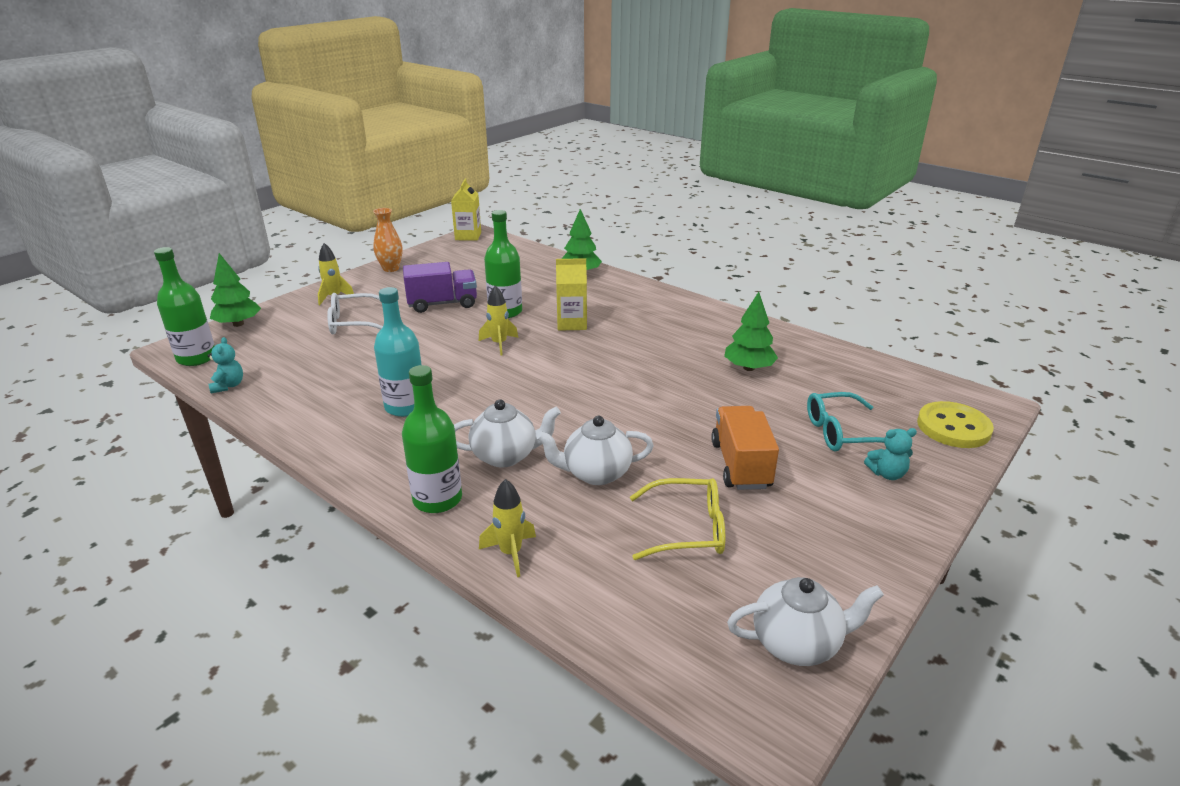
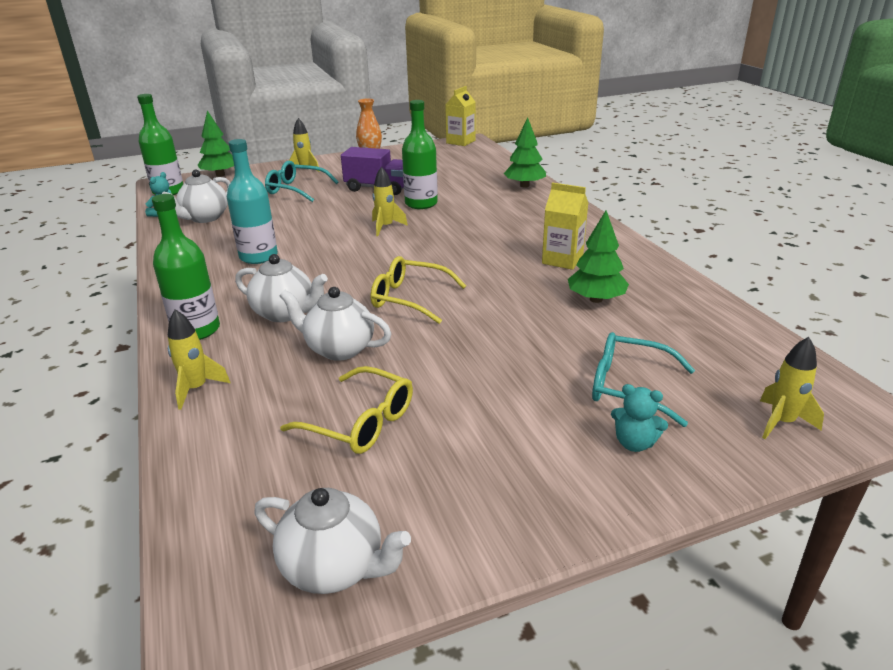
camera: 30 degrees right, 0 degrees up
white glasses [327,293,383,335] -> turquoise glasses [265,161,338,202]
yellow carton [556,258,587,331] -> yellow carton moved to [542,182,588,270]
orange truck [711,406,779,490] -> none
yellow button [917,401,994,448] -> yellow rocket [760,337,824,439]
none -> white teapot [162,170,230,223]
none -> yellow glasses [371,256,466,324]

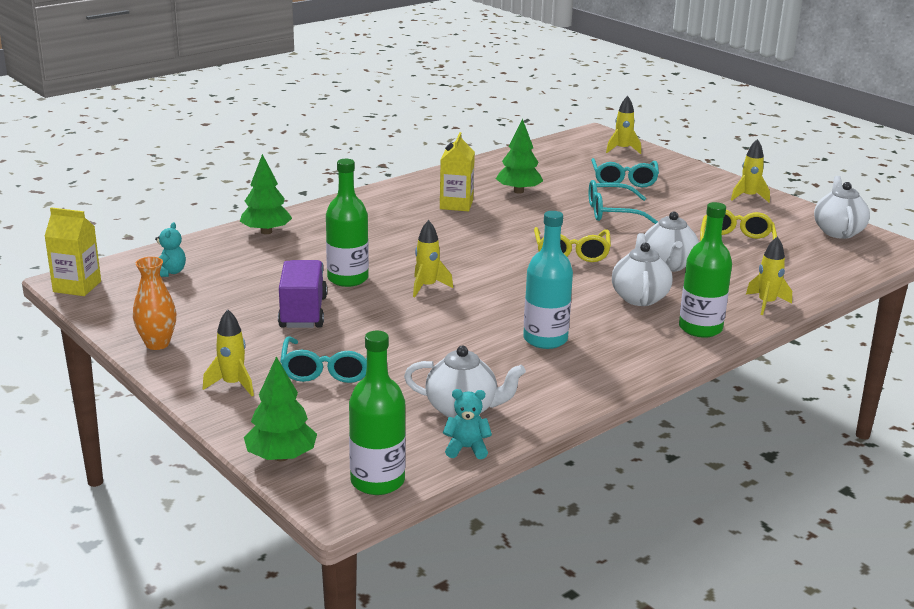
camera: 110 degrees left, 5 degrees down
turquoise teddy bear [611,384,668,452] -> turquoise teddy bear moved to [155,222,186,277]
none -> turquoise glasses [589,180,658,224]
none -> yellow rocket [731,139,770,203]

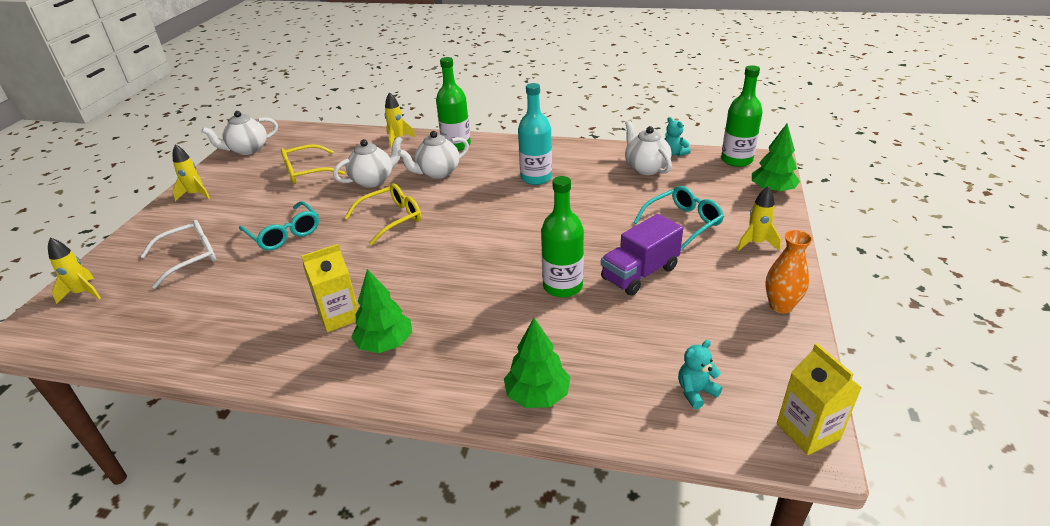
camera: 125 degrees left, 10 degrees up
yellow rocket [413,220,453,297] -> none
green tree [496,119,543,193] -> green tree moved to [351,269,412,353]
turquoise glasses [591,158,659,187] -> white glasses [141,220,216,289]

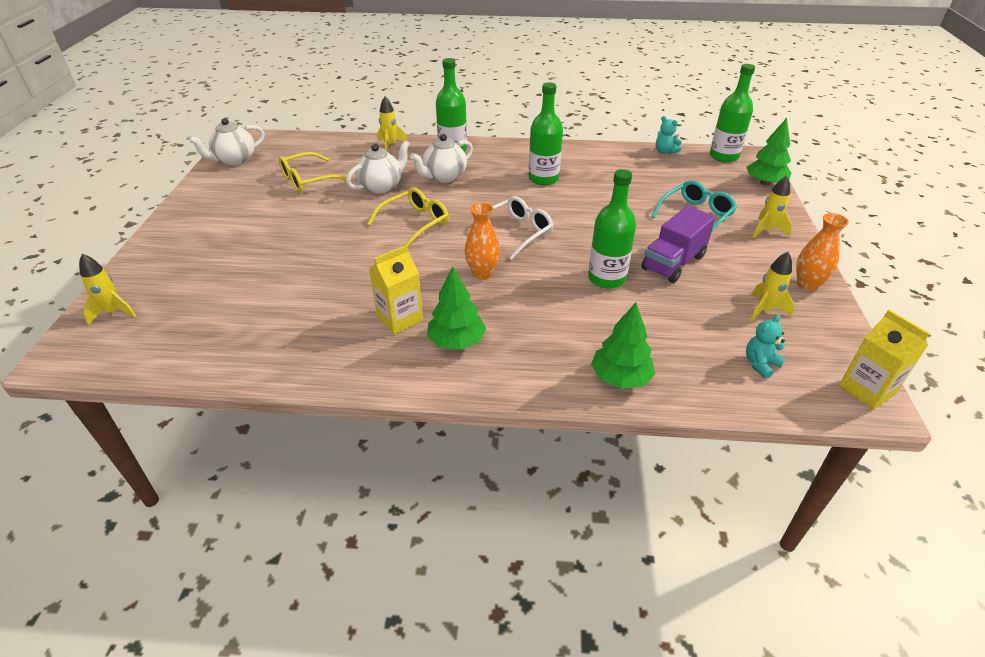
camera: 10 degrees left, 5 degrees up
white glasses [141,220,216,289] -> white glasses moved to [469,196,554,260]
yellow rocket [172,144,210,201] -> yellow rocket moved to [750,252,794,322]
turquoise glasses [239,201,319,250] -> none
turquoise bottle [518,83,552,185] -> green bottle [528,82,563,185]
white teapot [625,120,672,175] -> none
none -> orange vase [464,203,500,280]

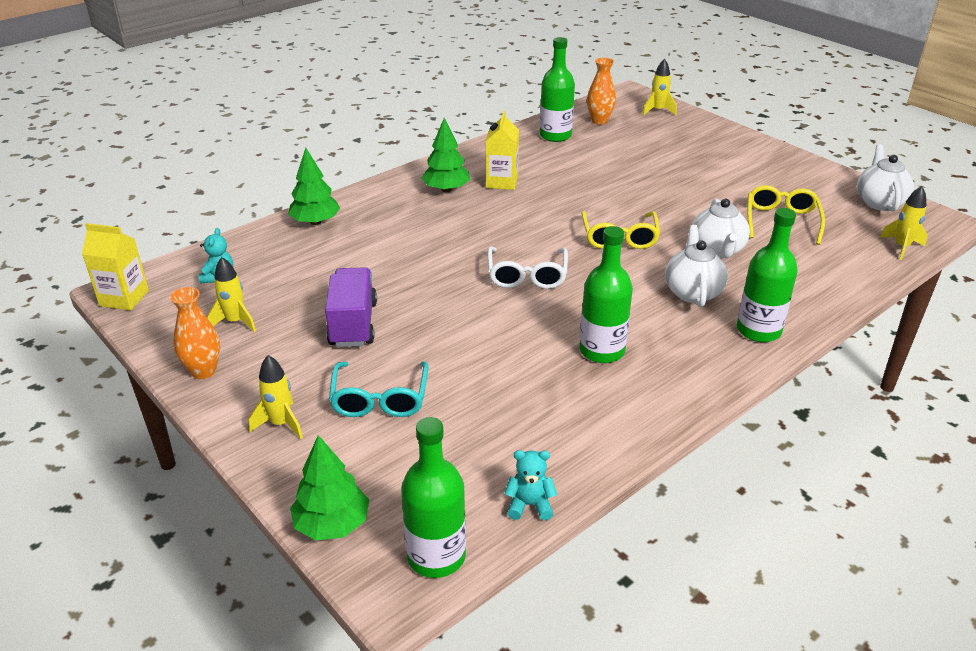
camera: 135 degrees right, 5 degrees down
yellow rocket [377,97,407,152] -> yellow rocket moved to [879,186,927,260]
orange vase [464,203,500,280] -> orange vase moved to [587,58,616,125]
green bottle [588,169,636,288] -> green bottle moved to [540,37,575,142]

